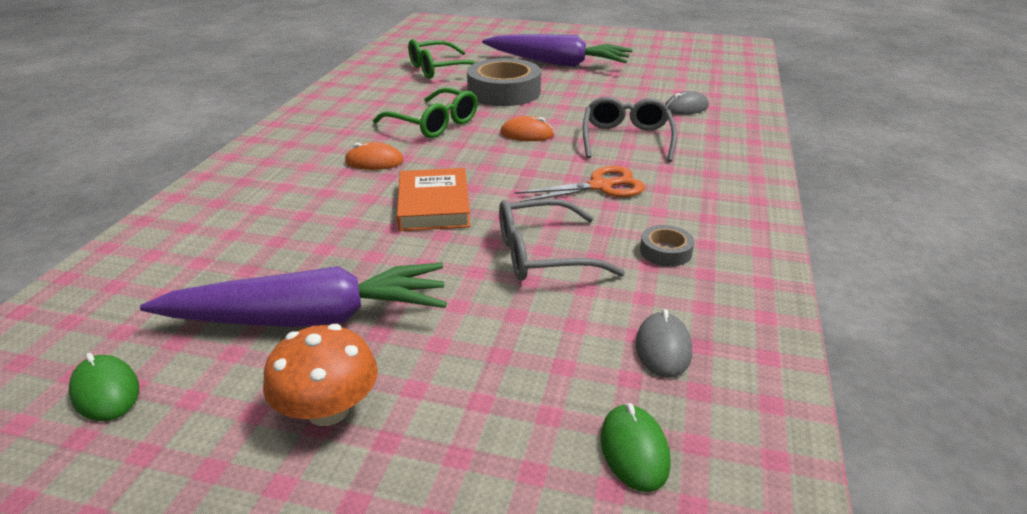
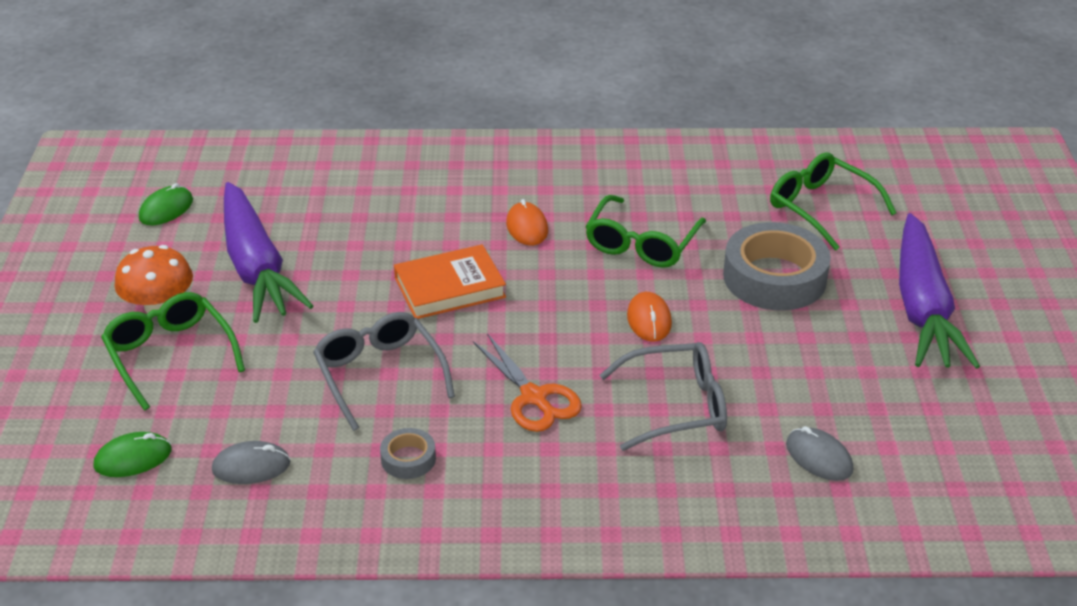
camera: 75 degrees right, 5 degrees up
none -> green glasses [101,292,245,410]

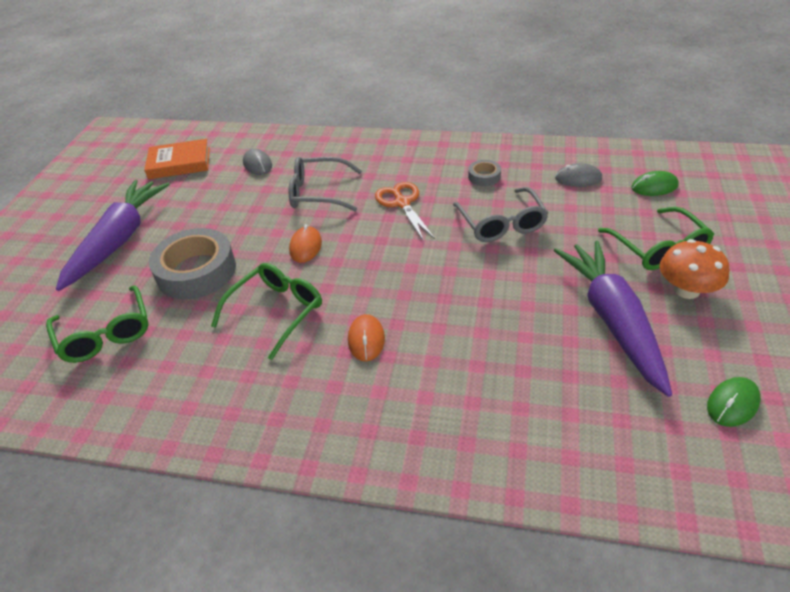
camera: 165 degrees left, 5 degrees up
orange book [394,244,506,319] -> orange book moved to [144,139,210,179]

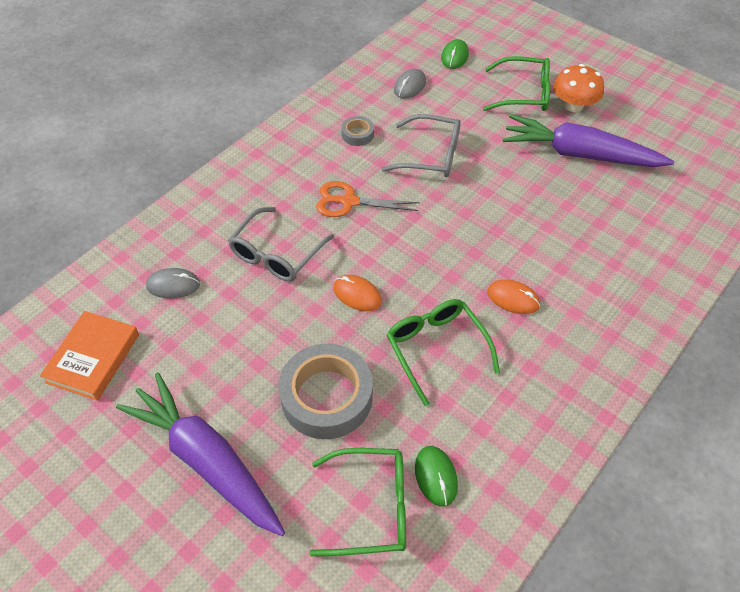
camera: 65 degrees left, 10 degrees up
green mouse [707,377,761,427] -> green mouse moved to [415,446,458,507]

